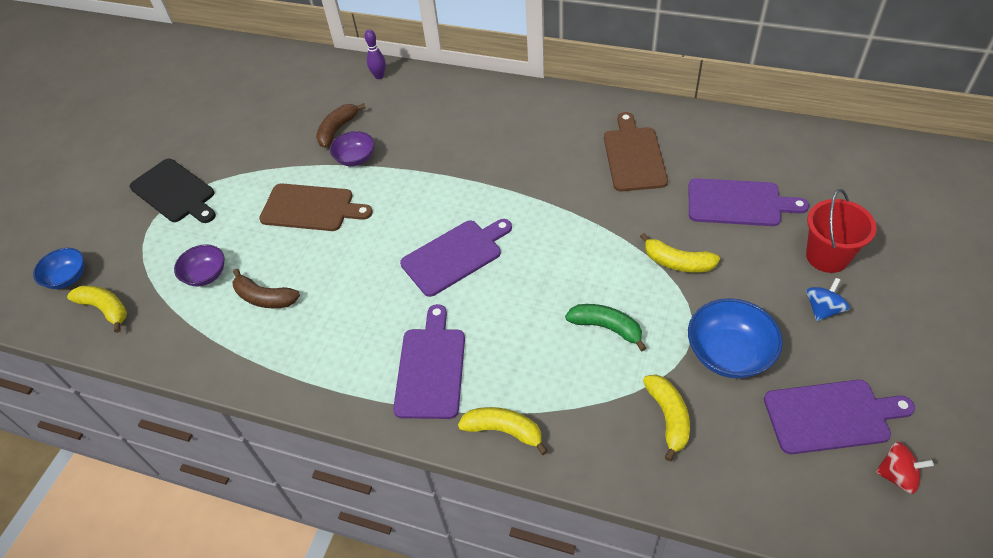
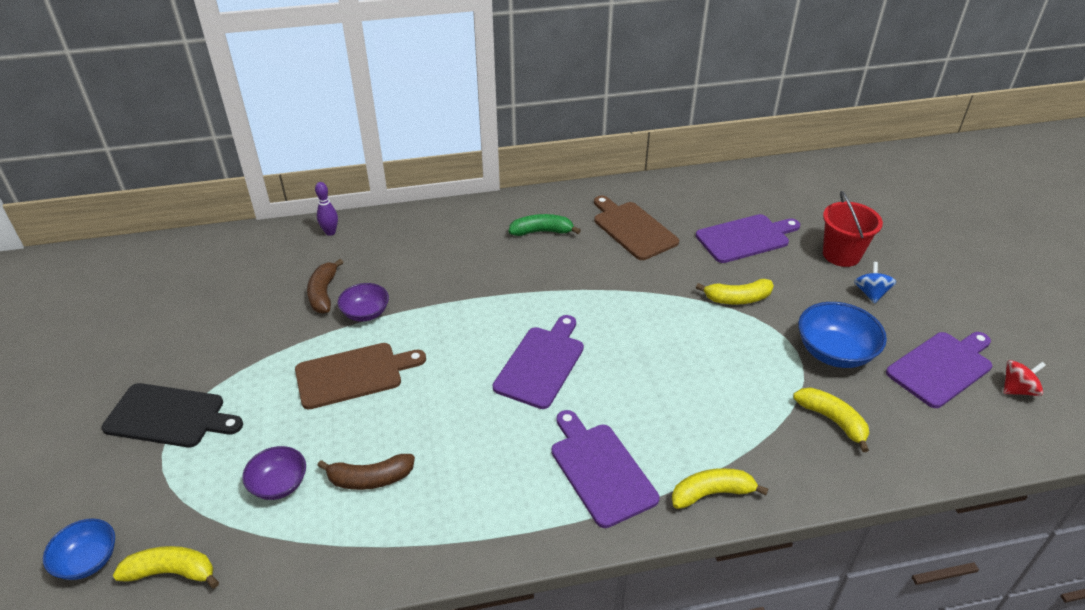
camera: 35 degrees left, 10 degrees down
green banana [565,304,646,351] -> green banana moved to [509,214,581,236]

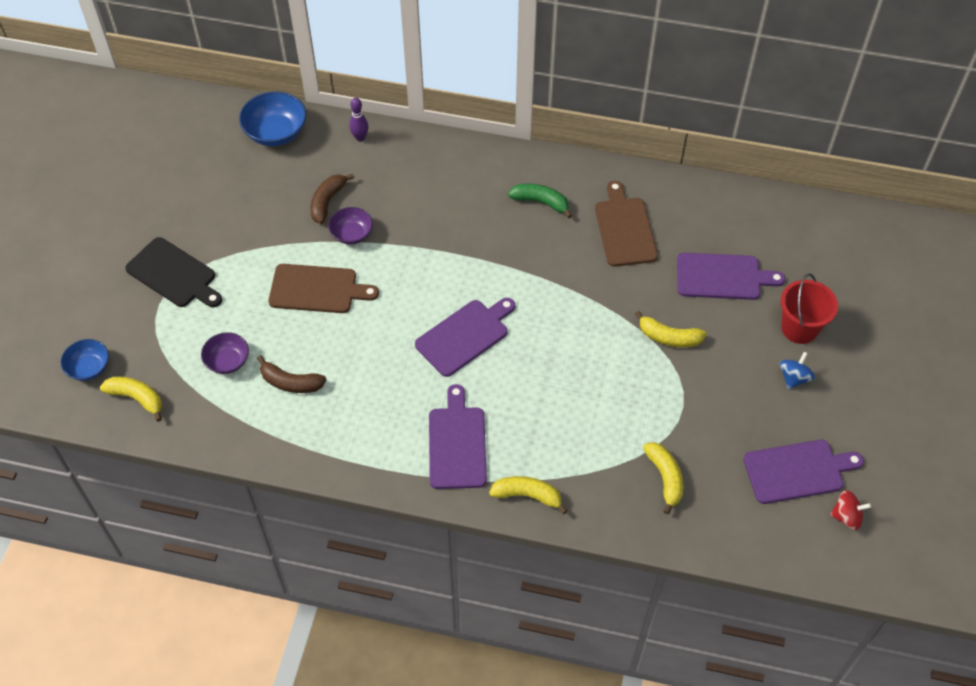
camera: 25 degrees right, 15 degrees up
blue bowl [798,302,887,368] -> blue bowl moved to [239,91,307,146]

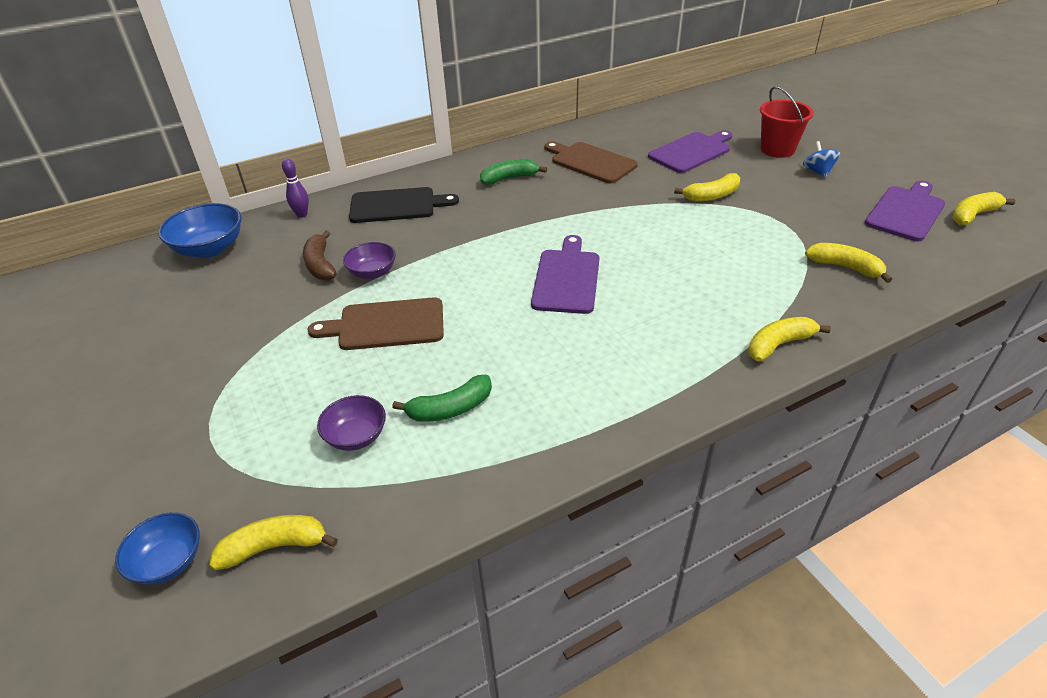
camera: 40 degrees left, 15 degrees down
black cutting board [125,237,222,307] -> black cutting board moved to [349,187,459,223]
brown banana [257,355,326,393] -> green banana [392,375,492,422]
brown cutting board [269,264,379,313] -> brown cutting board turned 150 degrees counterclockwise [308,297,444,350]
purple cutting board [429,384,487,489] -> none
red spinning top [830,490,872,530] -> yellow banana [952,192,1016,225]

